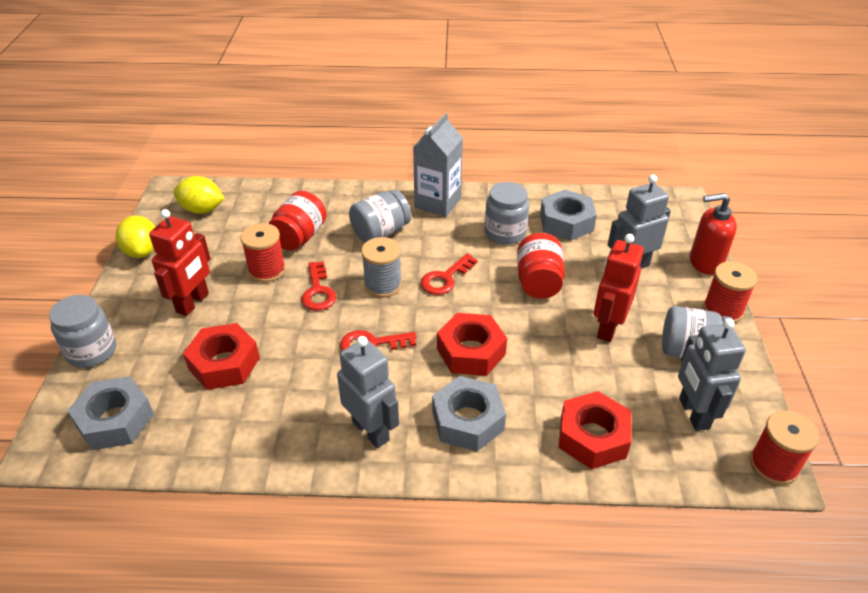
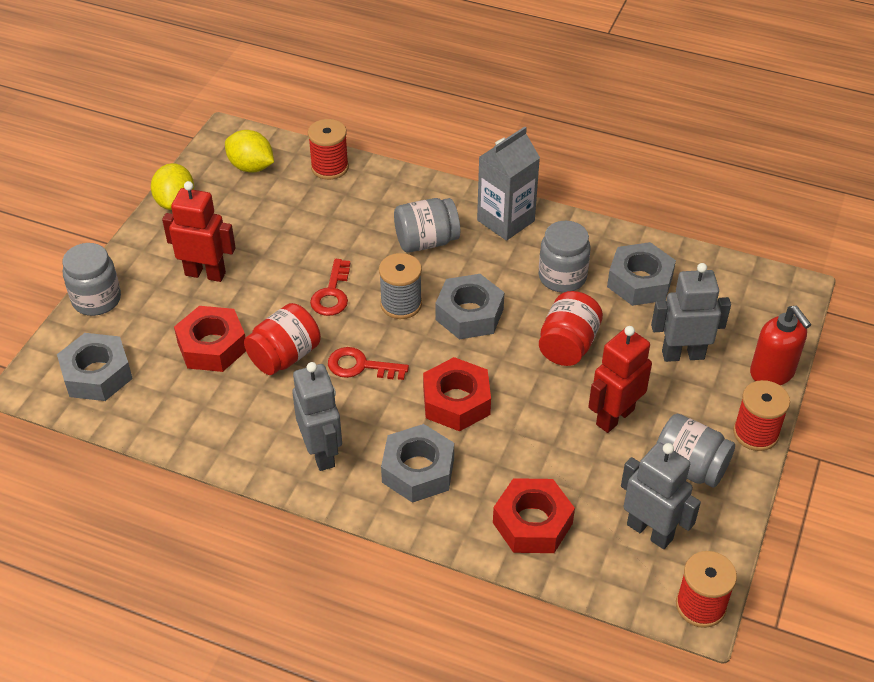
camera: 20 degrees right, 5 degrees up
red robot [149,209,211,316] -> red robot turned 120 degrees counterclockwise [162,181,236,282]
red spool [240,223,286,283] -> red spool moved to [308,119,349,180]
red jar [268,191,327,251] -> red jar moved to [244,303,321,375]
red key [421,254,478,295] -> grey nut [435,274,505,339]
grey robot [678,318,746,431] -> grey robot turned 120 degrees clockwise [621,442,701,549]
red soap dispenser [690,193,737,275] -> red soap dispenser turned 135 degrees counterclockwise [750,306,812,385]

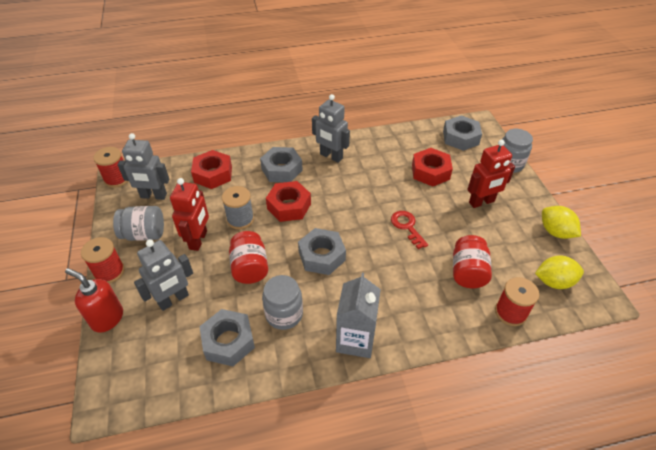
camera: 145 degrees right, 0 degrees up
red jar [244,303,321,375] -> red jar moved to [453,235,492,288]
red key [328,347,409,380] -> none
grey spool [379,253,422,319] -> grey spool moved to [222,186,254,229]
grey jar [394,198,460,253] -> none

